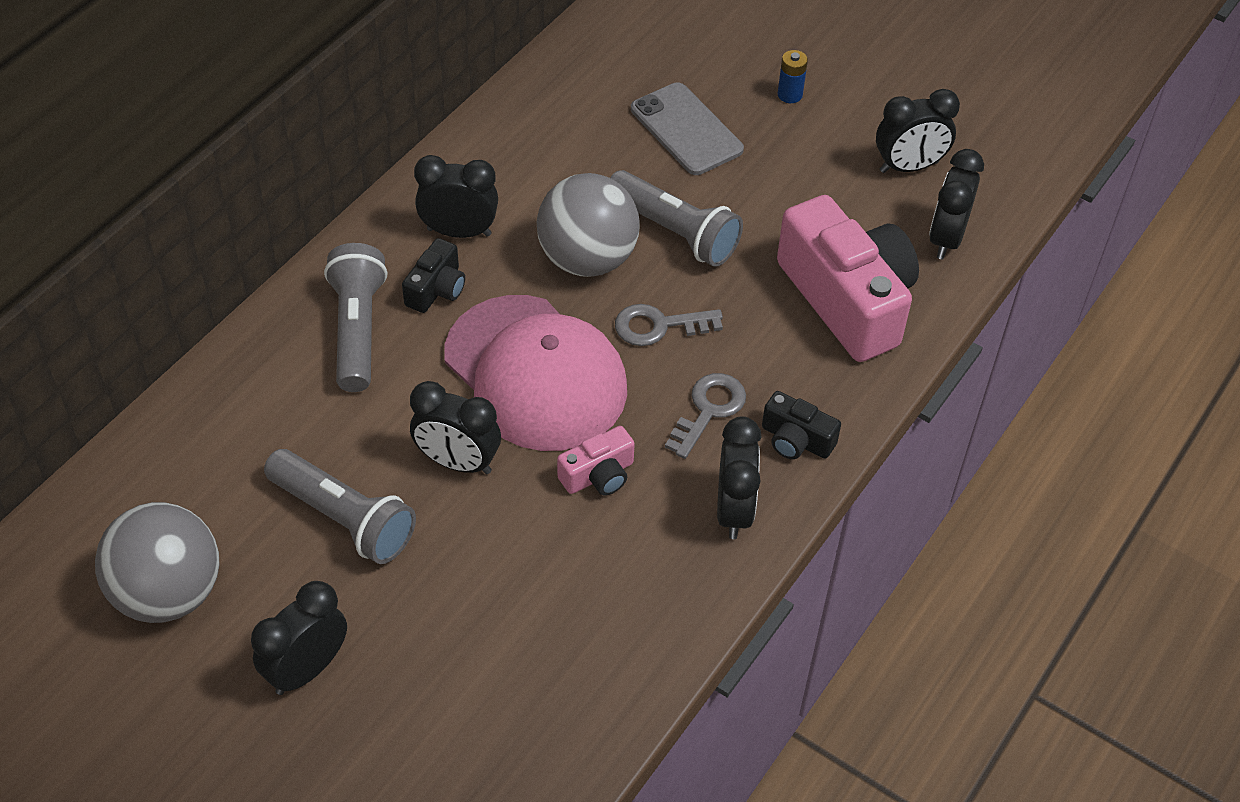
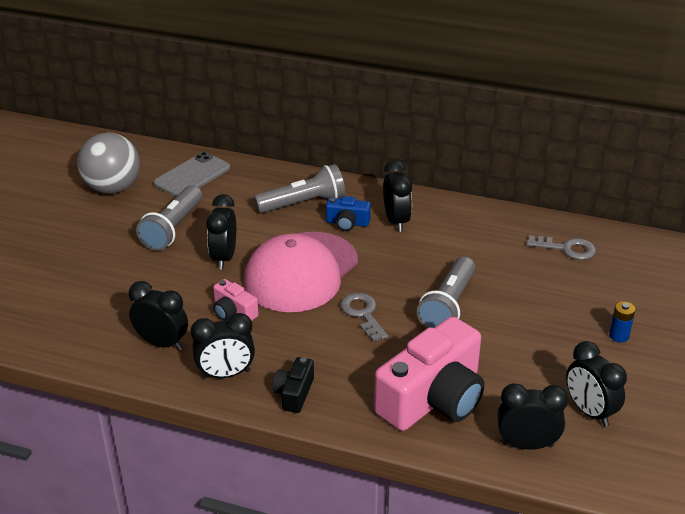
camera: 75 degrees right, 15 degrees down
black clock [251,581,347,695] -> black clock moved to [129,281,188,351]
black camera [402,238,465,313] -> blue camera [326,196,371,231]
grey ball [537,173,639,277] -> none
grey phone [631,82,744,175] -> grey phone moved to [153,152,230,197]
grey key [665,373,746,459] -> grey key moved to [527,235,596,260]

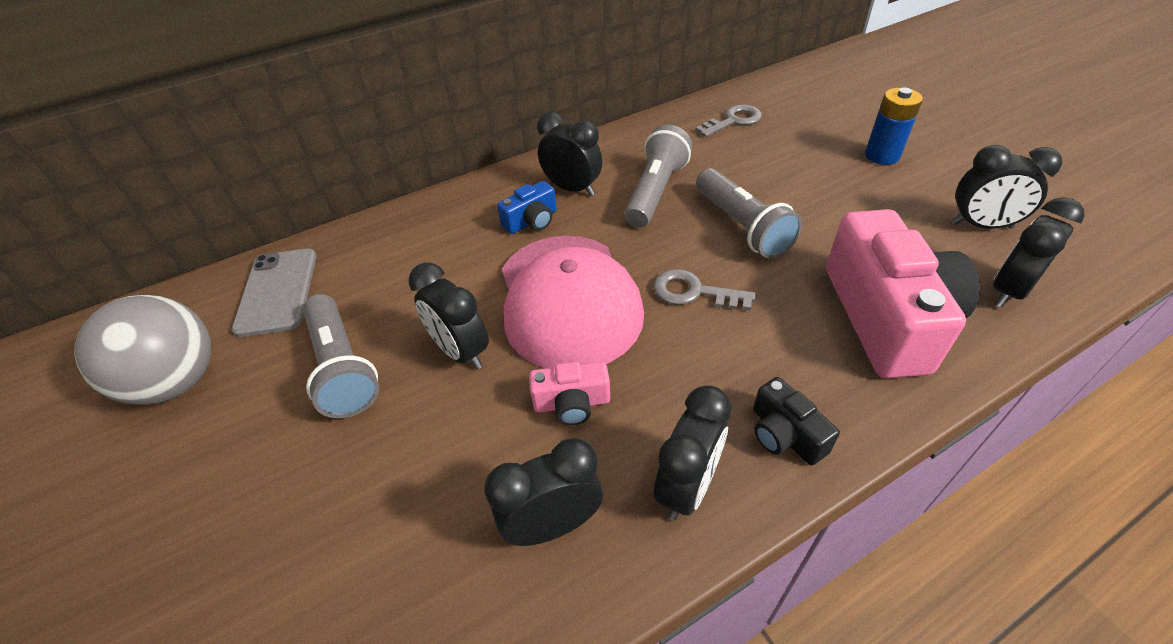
camera: 45 degrees left, 10 degrees up
grey flashlight [254,164,345,213] -> grey flashlight moved to [624,125,692,228]
blue battery [609,301,635,342] -> blue battery [865,88,923,165], size x1.57

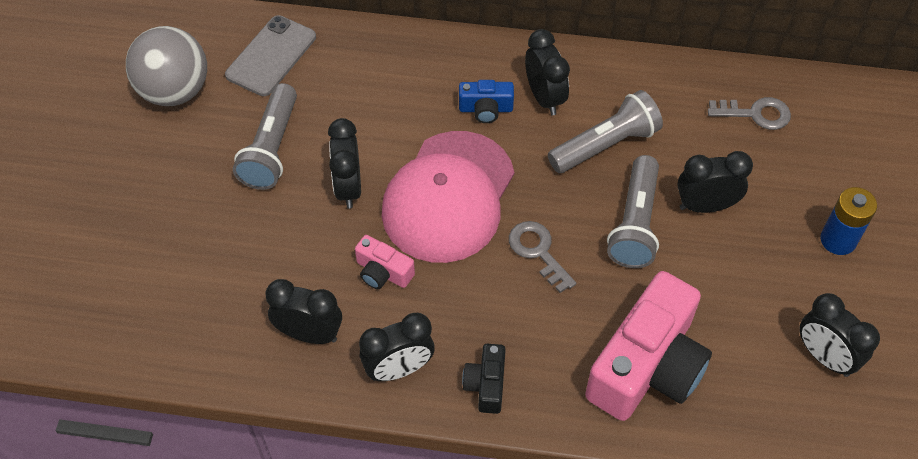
camera: 35 degrees right, 10 degrees up
black clock [993,197,1085,308] -> black clock moved to [677,151,753,213]

